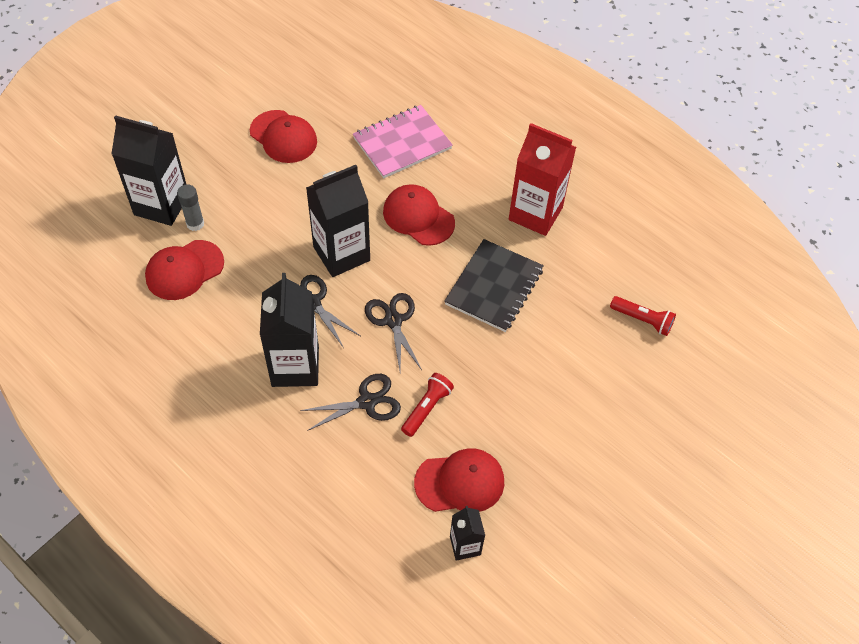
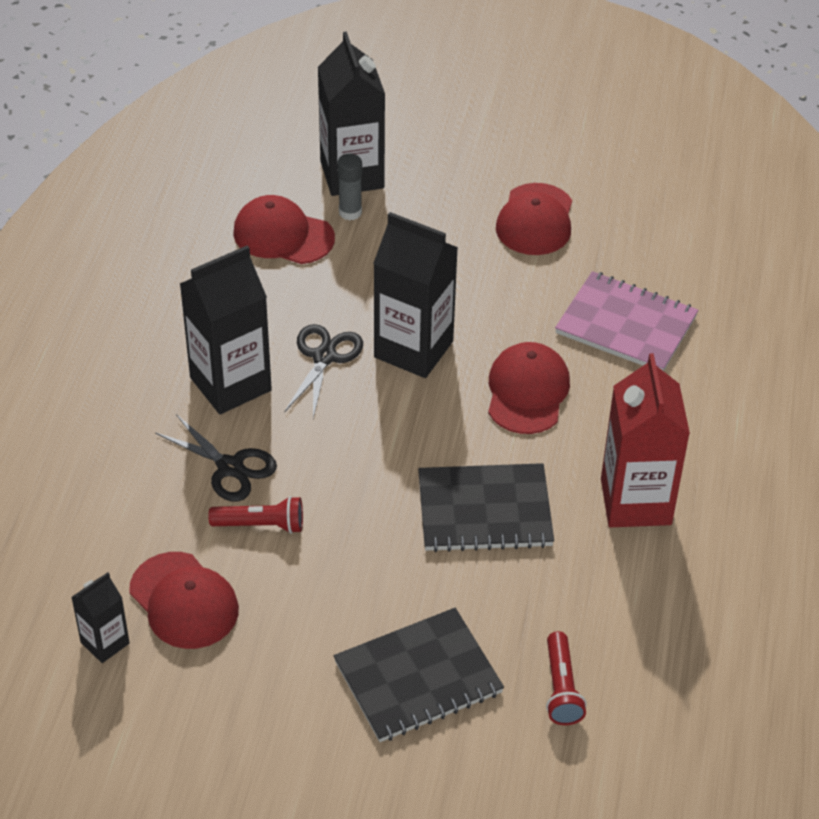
camera: 60 degrees right, 10 degrees down
black scissors [365,293,422,371] -> none
none -> black notebook [334,608,504,742]

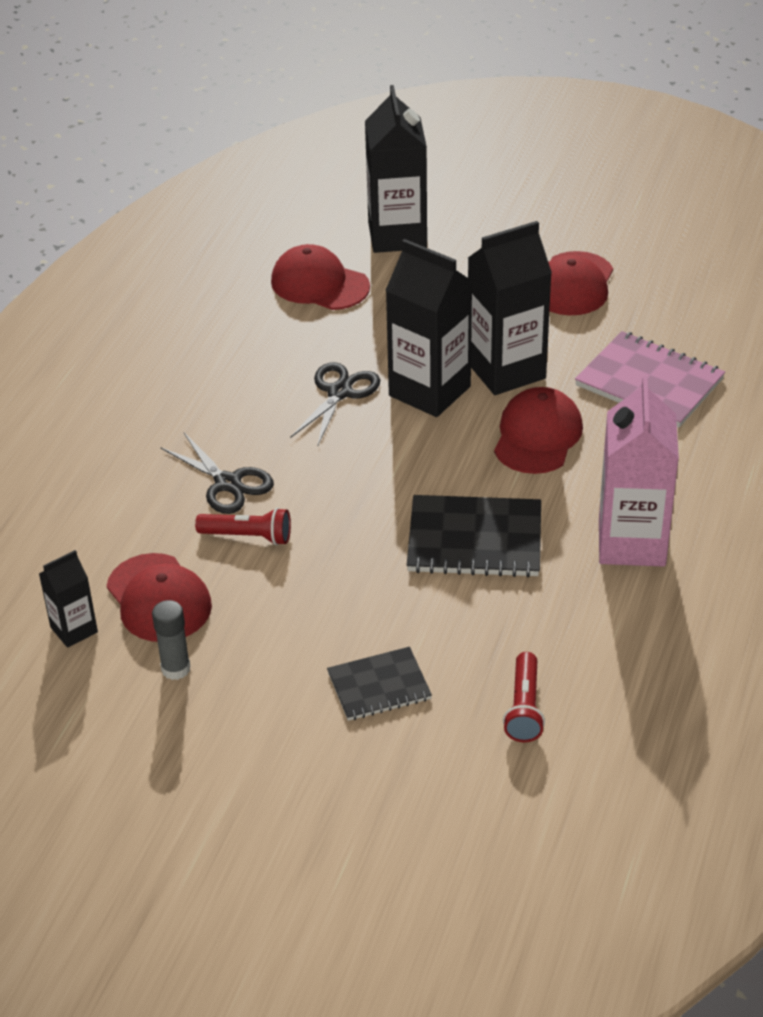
camera: 10 degrees right, 5 degrees down
black carton [180,245,272,414] -> black carton moved to [468,221,552,395]
black notebook [334,608,504,742] -> black notebook [327,647,432,721], size x0.63
grey glue stick [338,154,362,221] -> grey glue stick moved to [152,600,190,680]
red carton [601,353,690,527] -> pink carton [599,376,679,567]

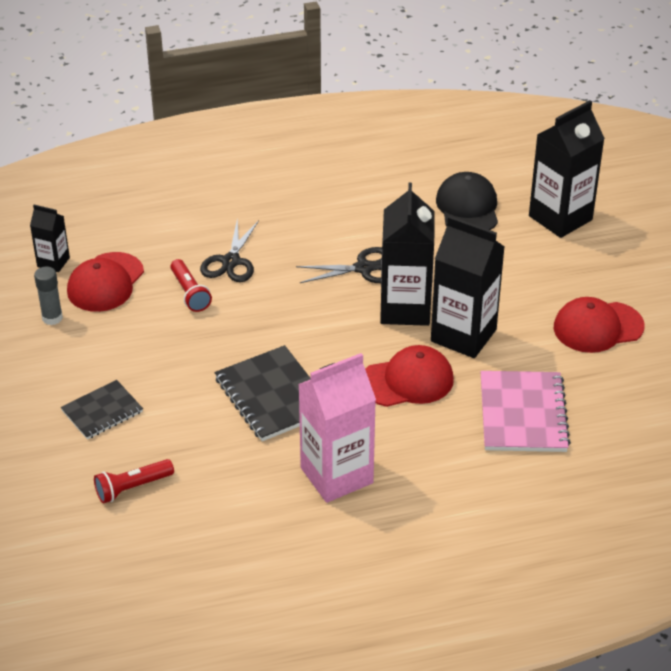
camera: 55 degrees right, 0 degrees up
red cap [271,244,370,310] -> black cap [436,172,498,230]
black notebook [327,647,432,721] -> black notebook turned 75 degrees counterclockwise [61,380,143,440]

